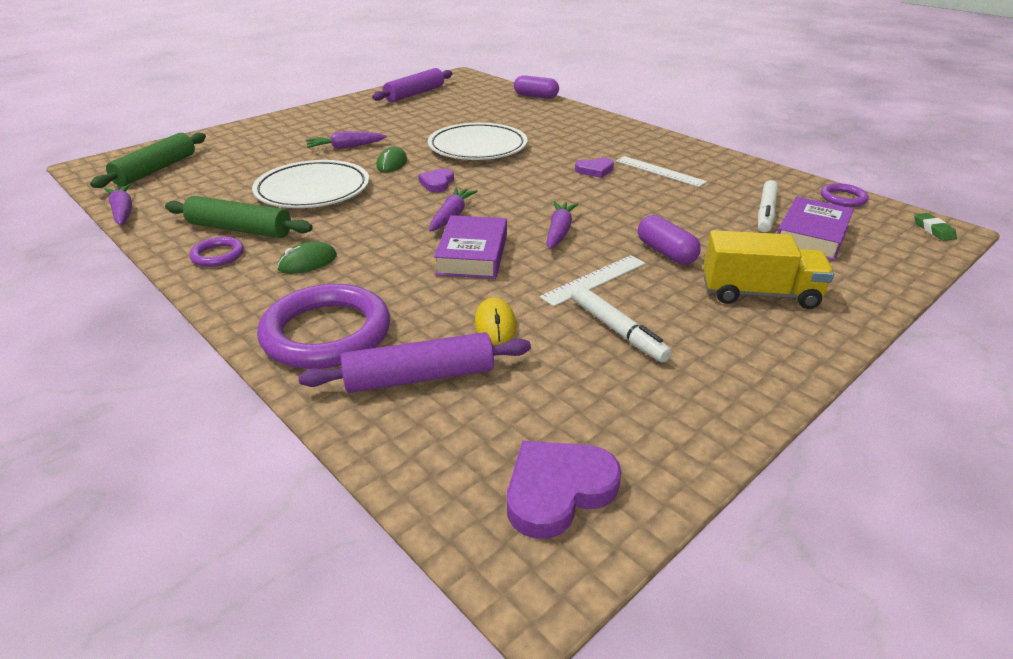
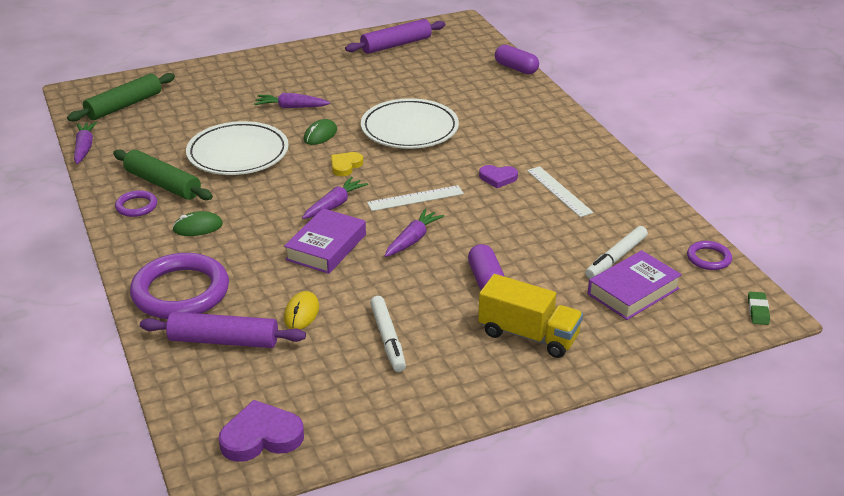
camera: 20 degrees right, 0 degrees up
purple heart [418,169,454,192] -> yellow heart [331,152,363,176]
white ruler [539,255,646,307] -> white ruler moved to [367,185,464,211]

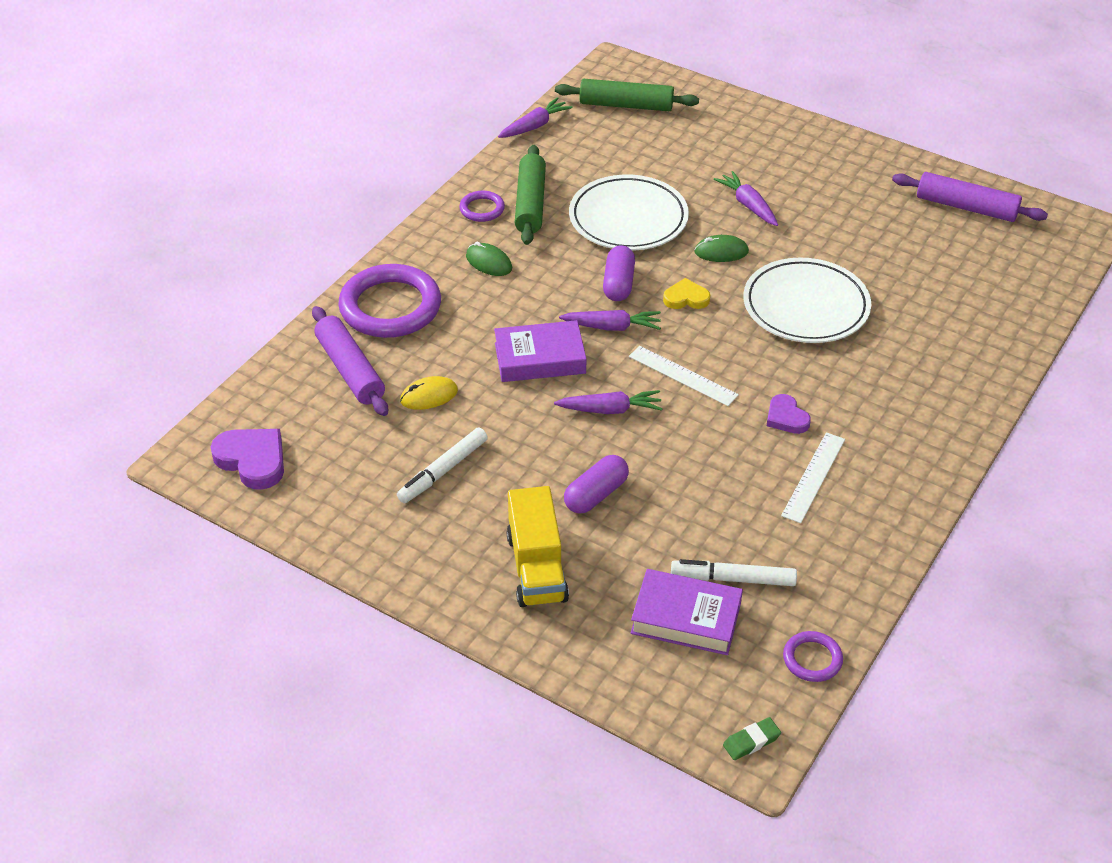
camera: 55 degrees right, 10 degrees up
purple capsule [495,45,539,74] -> purple capsule moved to [603,245,635,301]

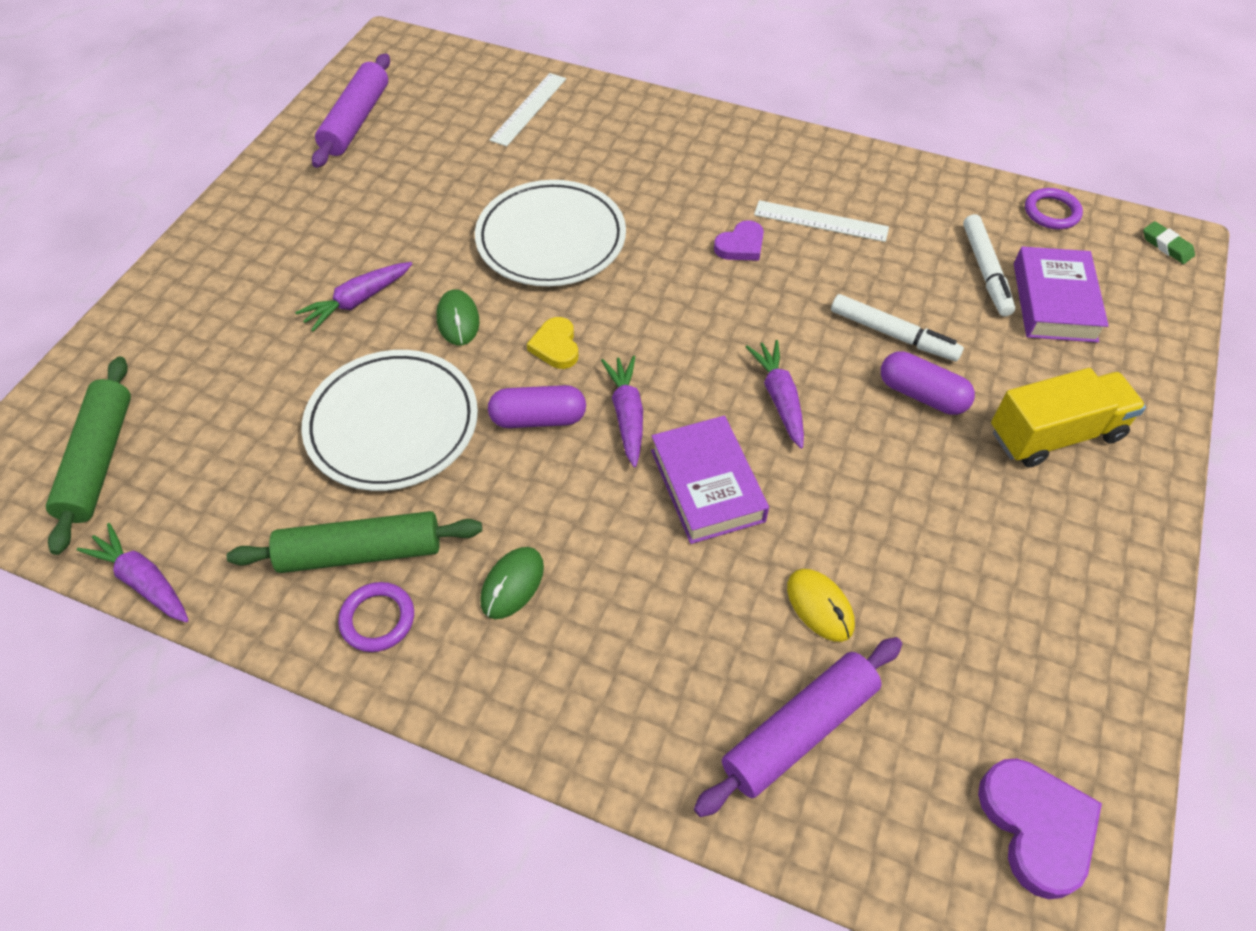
camera: 100 degrees left, 10 degrees up
purple heart [211,429,284,490] -> purple heart turned 135 degrees clockwise [978,758,1102,899]
purple ring [338,264,441,338] -> none
white marker [397,428,488,503] -> white marker moved to [831,294,964,361]
white ruler [629,346,739,406] -> white ruler moved to [489,73,566,146]

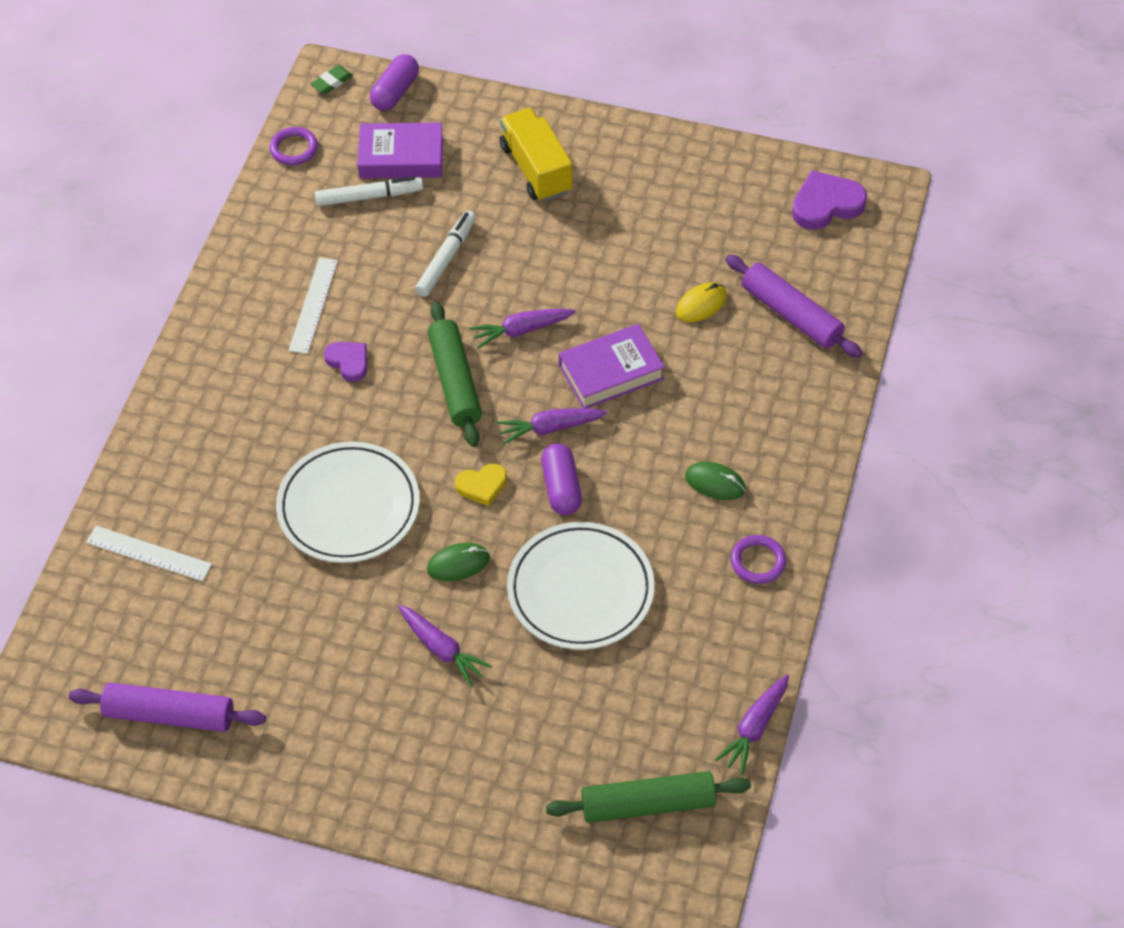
camera: 95 degrees left, 0 degrees up
green rolling pin [227,511,482,573] -> green rolling pin moved to [428,302,482,447]
purple capsule [881,351,975,415] -> purple capsule moved to [370,54,419,111]

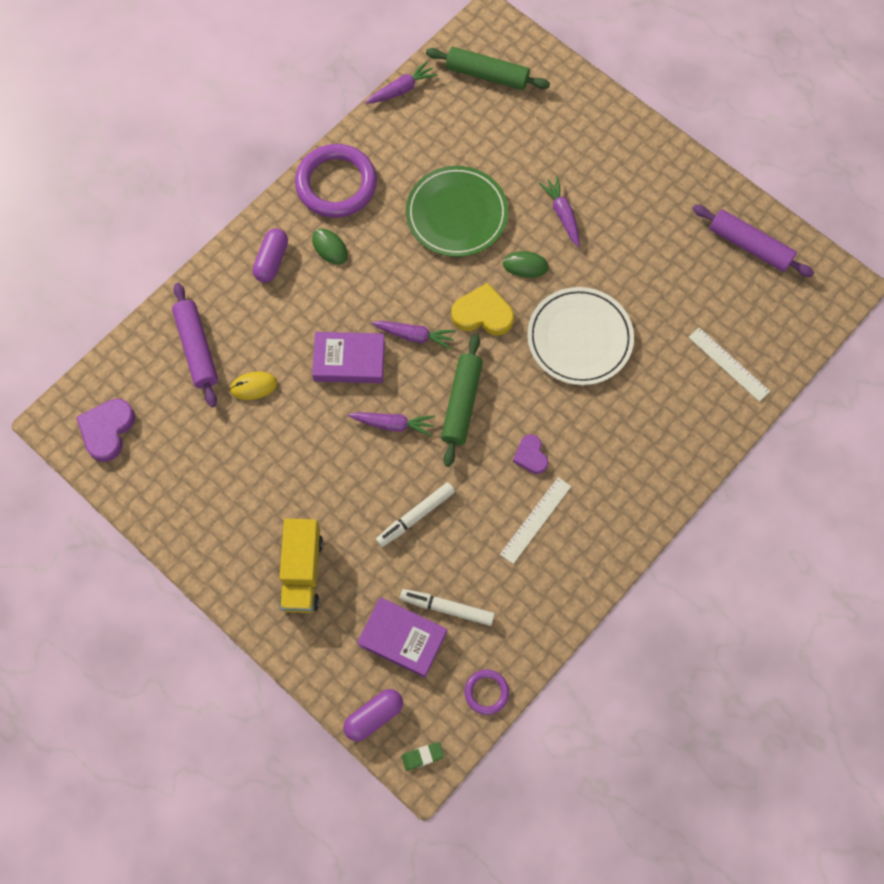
camera: 155 degrees left, 15 degrees up
yellow heart [455,464,507,506] -> yellow heart [451,283,514,335], size x1.61
white plate [507,522,654,650] -> green plate [406,166,508,257]
purple capsule [541,443,582,515] -> purple capsule moved to [253,228,288,283]
purple ring [731,535,786,584] -> purple ring [295,144,377,218], size x2.11
purple heart [792,170,867,230] -> purple heart turned 105 degrees clockwise [76,399,135,462]

